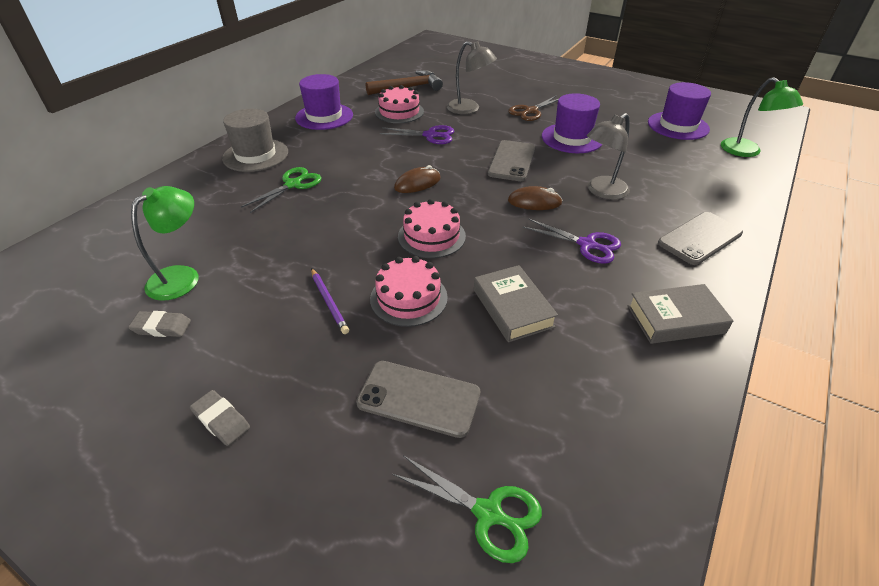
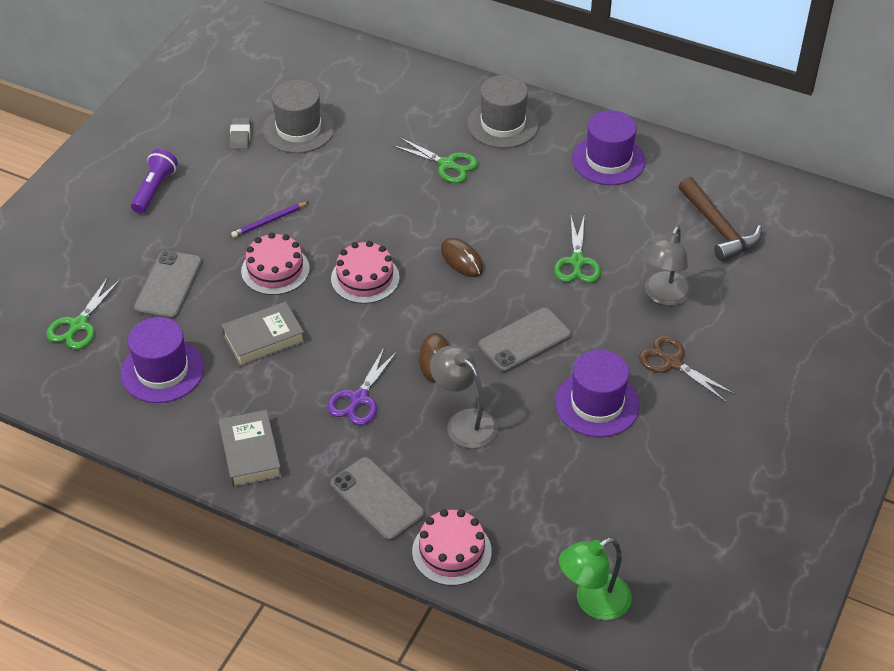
camera: 85 degrees right, 5 degrees up
green lamp [131,186,199,301] -> grey hat [263,80,335,153]
grey eraser [190,390,250,446] -> purple flashlight [131,149,178,214]
pink cake [375,85,424,123] -> pink cake moved to [412,509,492,586]
purple scissors [380,125,454,144] -> green scissors [554,217,601,283]
grey phone [488,140,535,181] -> grey phone turned 45 degrees counterclockwise [478,308,571,372]
purple hat [648,82,711,140] -> purple hat moved to [120,317,204,403]

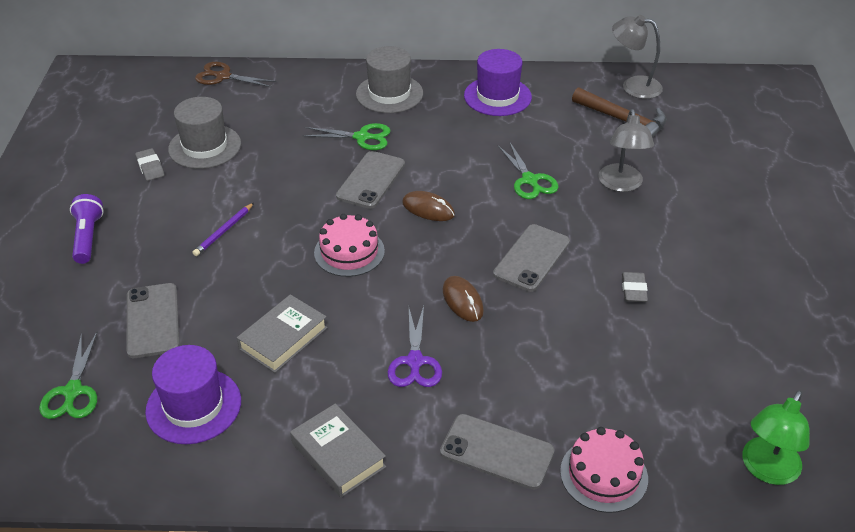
camera: 25 degrees left, 5 degrees down
pink cake [241,232,310,295] -> none
grey lamp [430,346,498,449] -> grey lamp moved to [612,15,663,99]
purple hat [555,350,640,437] -> grey eraser [622,272,648,302]
brown scissors [639,336,735,402] -> brown scissors moved to [195,62,277,87]
none -> grey phone [336,151,405,209]

